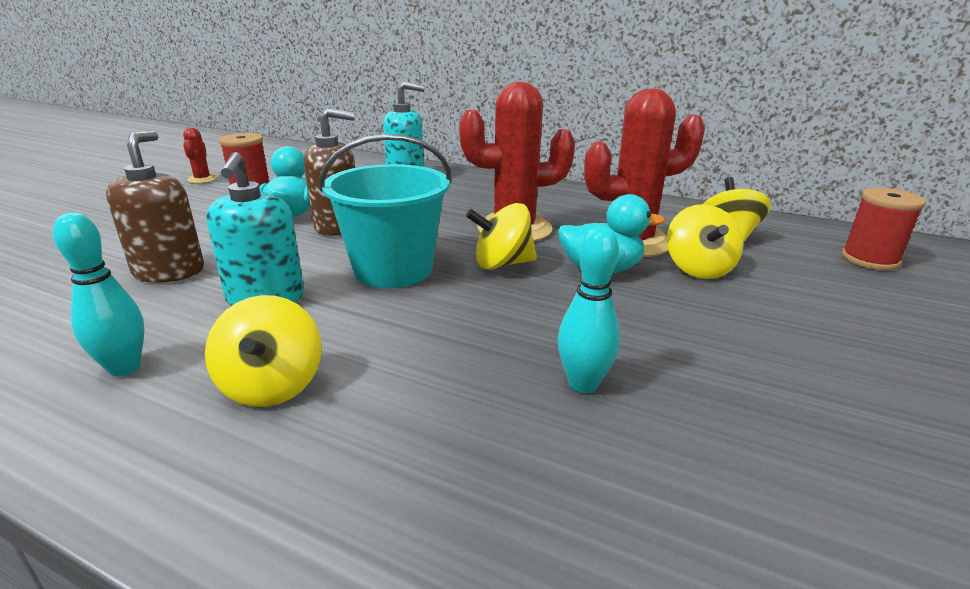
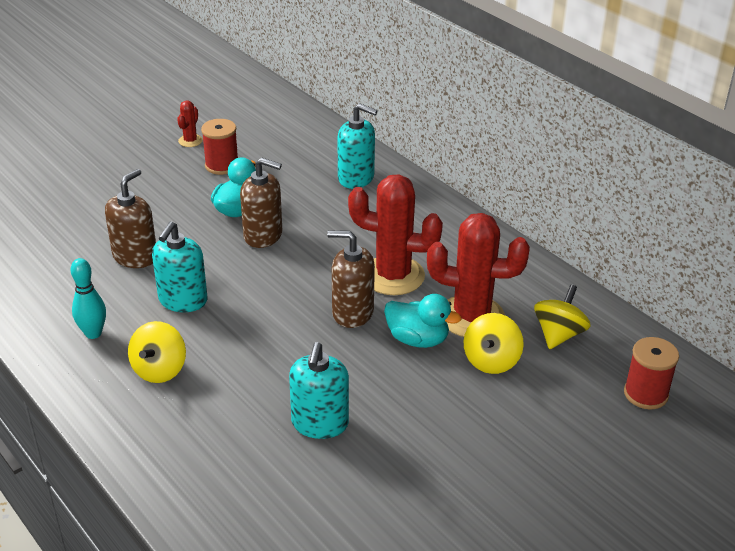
camera: 25 degrees right, 10 degrees up
turquoise bucket [319,134,451,288] -> none
yellow spinning top [466,203,537,270] -> brown soap dispenser [327,230,375,328]
turquoise bowling pin [558,226,620,393] -> turquoise soap dispenser [289,342,349,439]

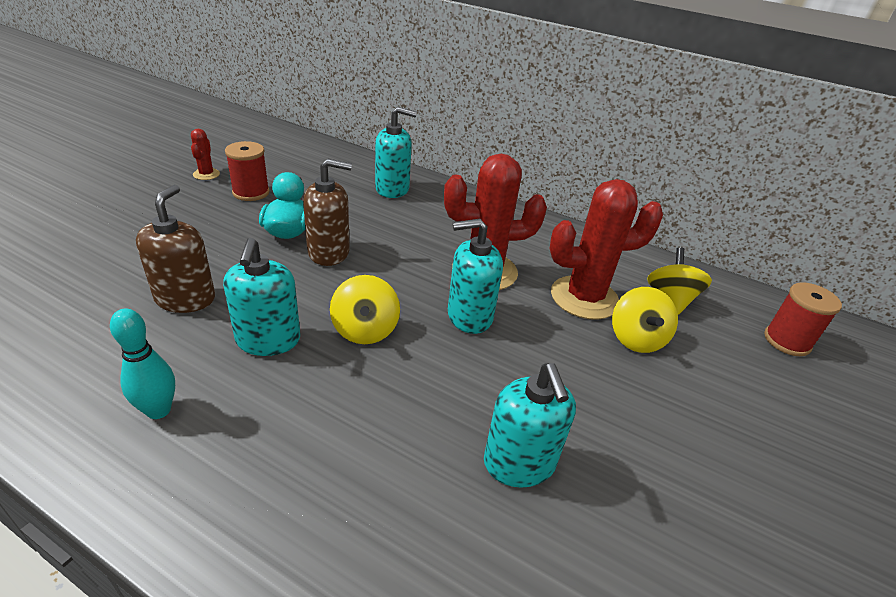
camera: 25 degrees left, 0 degrees up
yellow spinning top [128,321,186,383] -> yellow spinning top moved to [330,275,400,344]
brown soap dispenser [327,230,375,328] -> turquoise soap dispenser [448,219,503,334]
turquoise duck [384,294,461,348] -> none

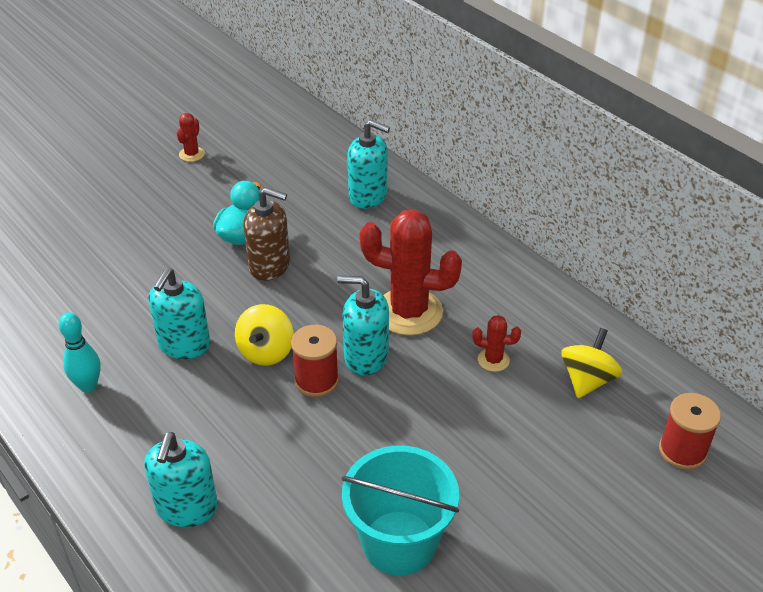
camera: 25 degrees right, 5 degrees up
brown soap dispenser [136,185,215,313] -> none
red spool [225,141,270,201] -> red spool moved to [291,325,339,397]
turquoise soap dispenser [484,363,576,488] -> turquoise soap dispenser moved to [144,432,218,527]
red cactus [549,179,663,320] -> red cactus [472,315,521,372], size x0.45
yellow spinning top [612,287,678,353] -> none
none -> turquoise bucket [341,445,460,576]

